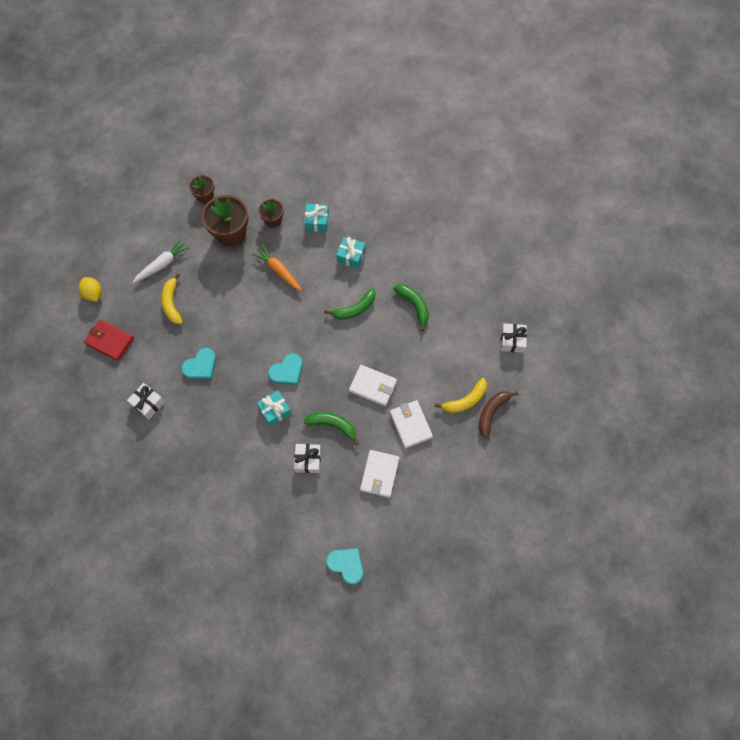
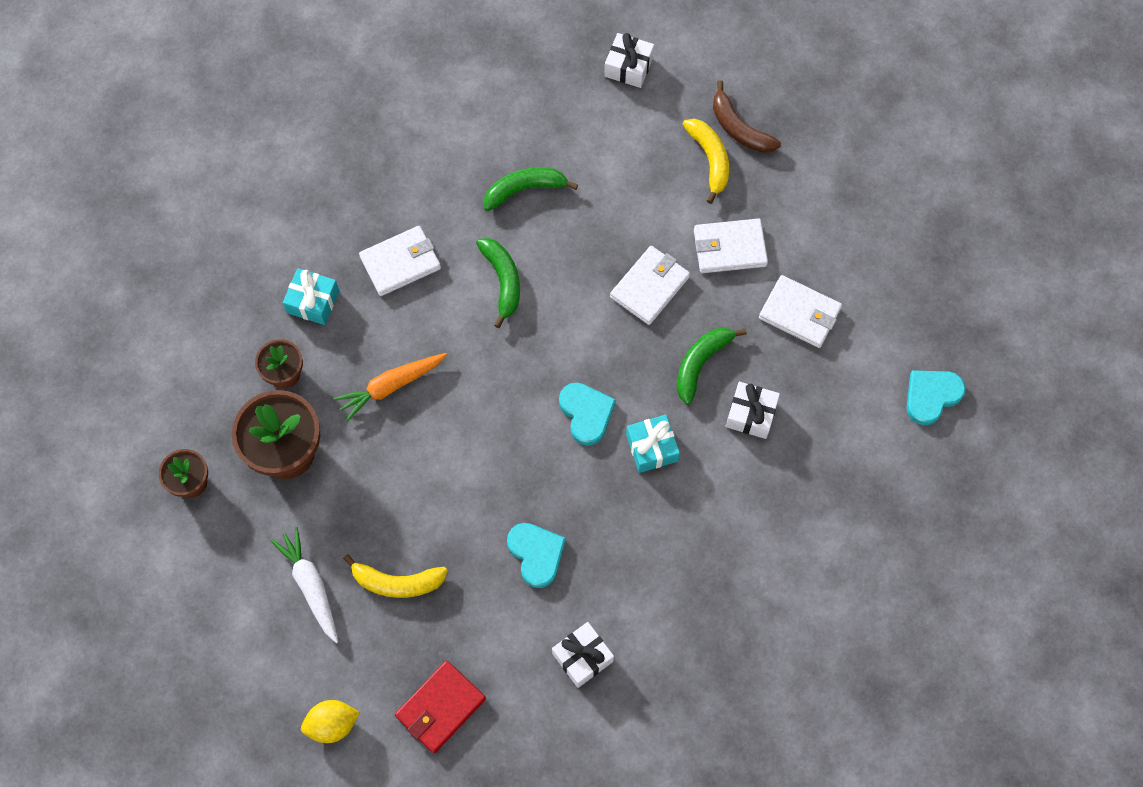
camera: 75 degrees left, 0 degrees up
turquoise gift [336,237,365,268] -> white wallet [359,226,441,296]

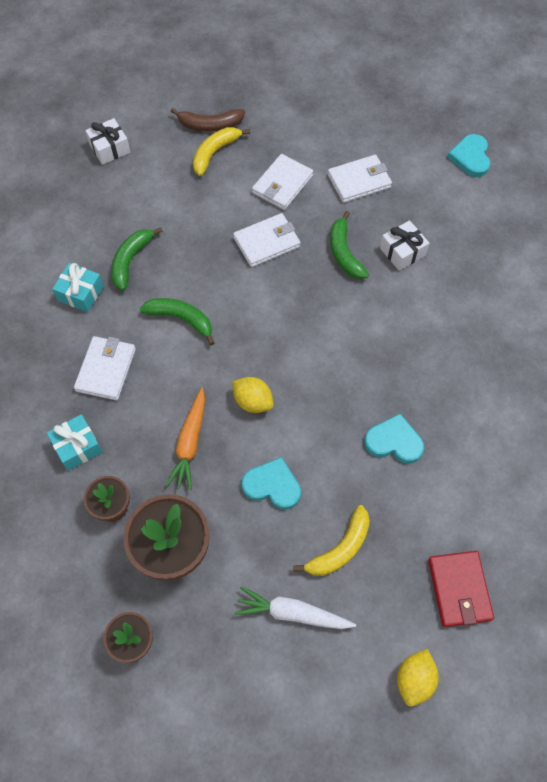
camera: 50 degrees left, 5 degrees down
white gift [552,622,614,688] -> none
turquoise heart [559,382,616,446] -> turquoise heart moved to [241,457,301,510]
white wallet [610,246,690,325] -> white wallet turned 75 degrees clockwise [233,213,301,267]
turquoise gift [626,415,680,473] -> turquoise gift moved to [52,263,104,312]
yellow banana [683,119,729,204] -> yellow banana turned 75 degrees counterclockwise [193,127,250,176]
none -> yellow lemon [232,377,273,413]

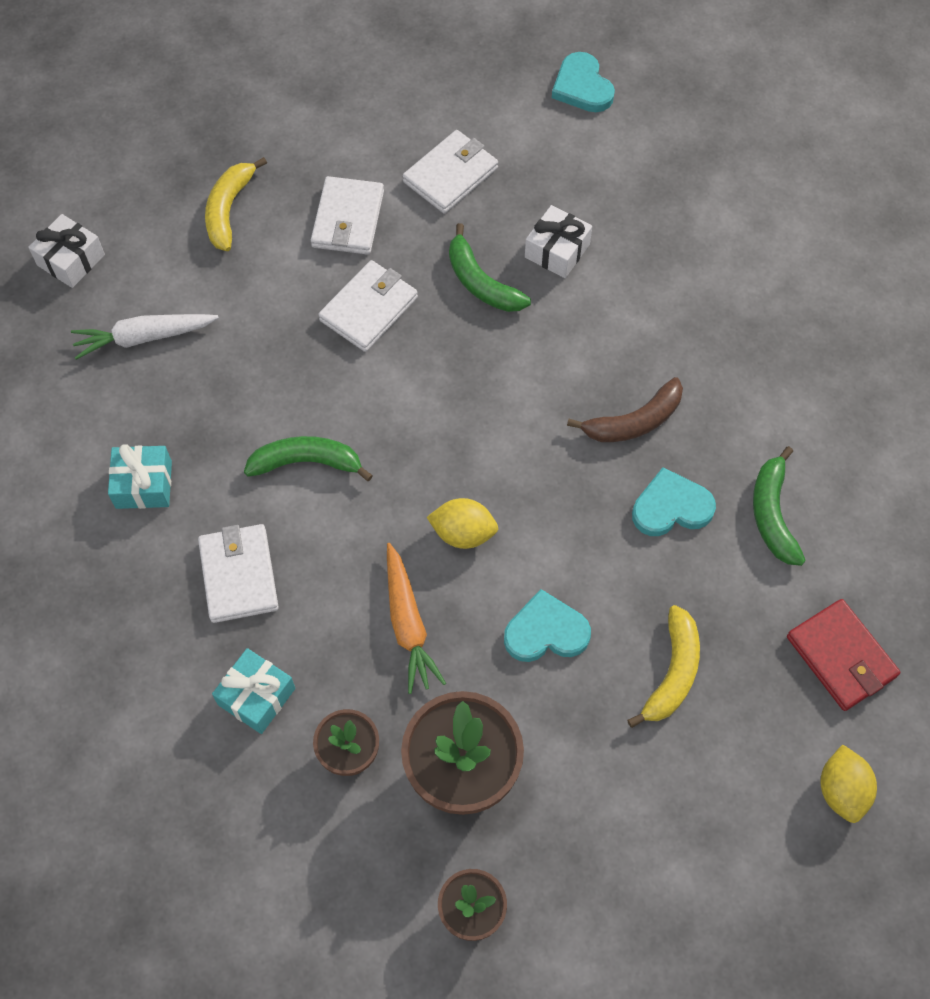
camera: 25 degrees left, 0 degrees up
green banana [111,227,163,291] -> green banana moved to [753,446,806,566]
brown banana [171,108,245,131] -> brown banana moved to [567,377,683,442]
white carrot [235,586,356,629] -> white carrot moved to [71,314,219,360]

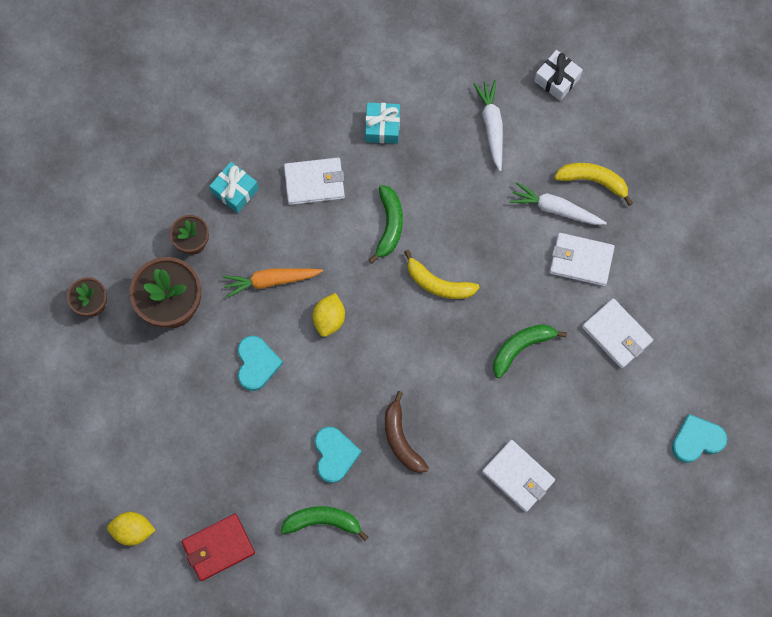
camera: 95 degrees right, 10 degrees up
white wallet [318,260,418,352] -> white wallet moved to [482,440,555,512]
white gift [525,205,592,278] -> none
yellow banana [627,605,700,728] -> yellow banana moved to [404,250,480,299]
none -> white carrot [509,182,607,225]

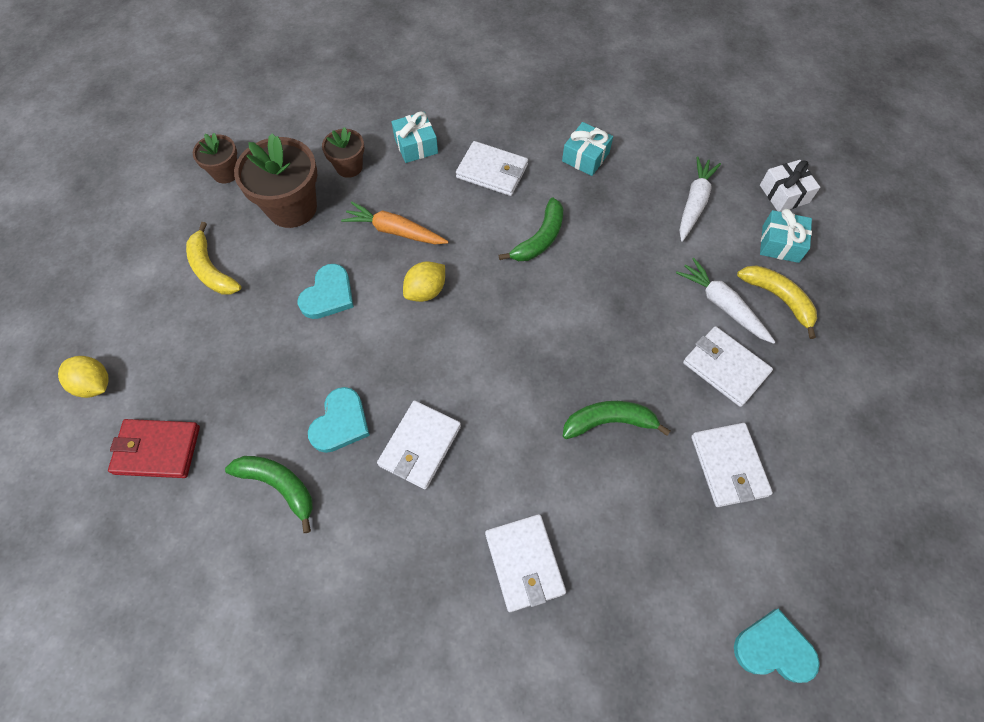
camera: 30 degrees right, 10 degrees down
brown banana [385,391,429,473] -> white wallet [377,400,461,489]
yellow banana [404,250,480,299] -> yellow banana moved to [186,222,241,294]
none -> turquoise gift [760,209,812,263]

